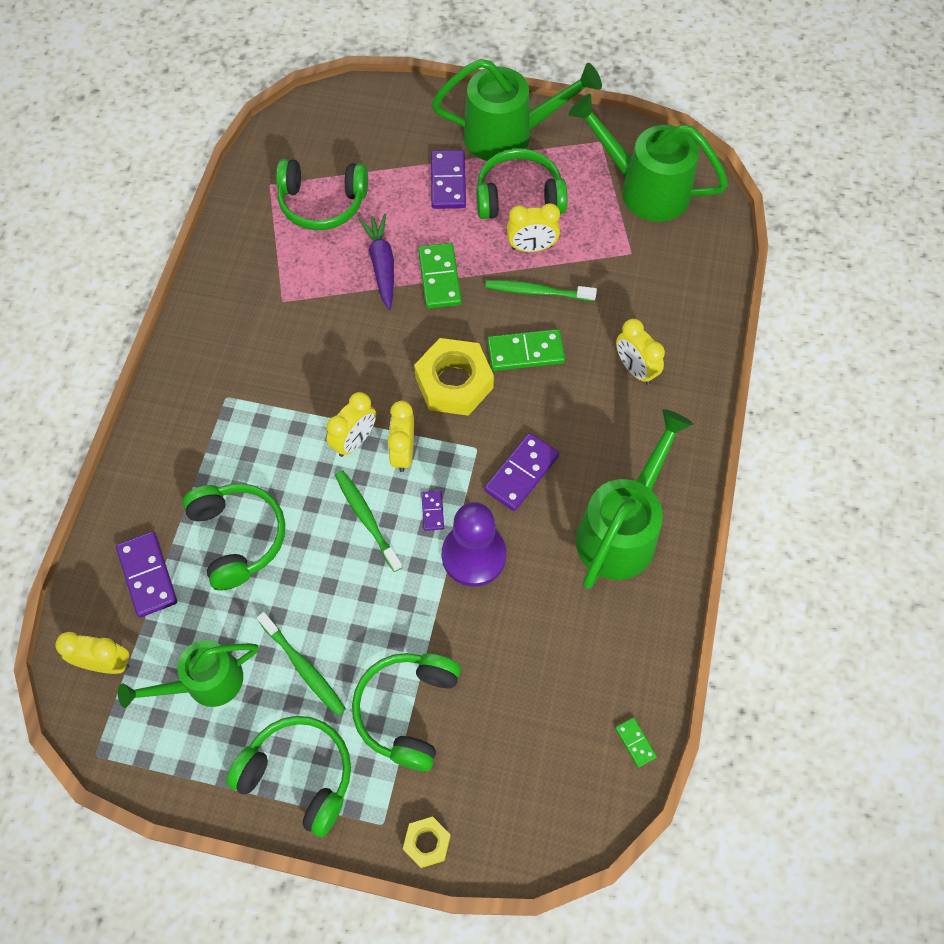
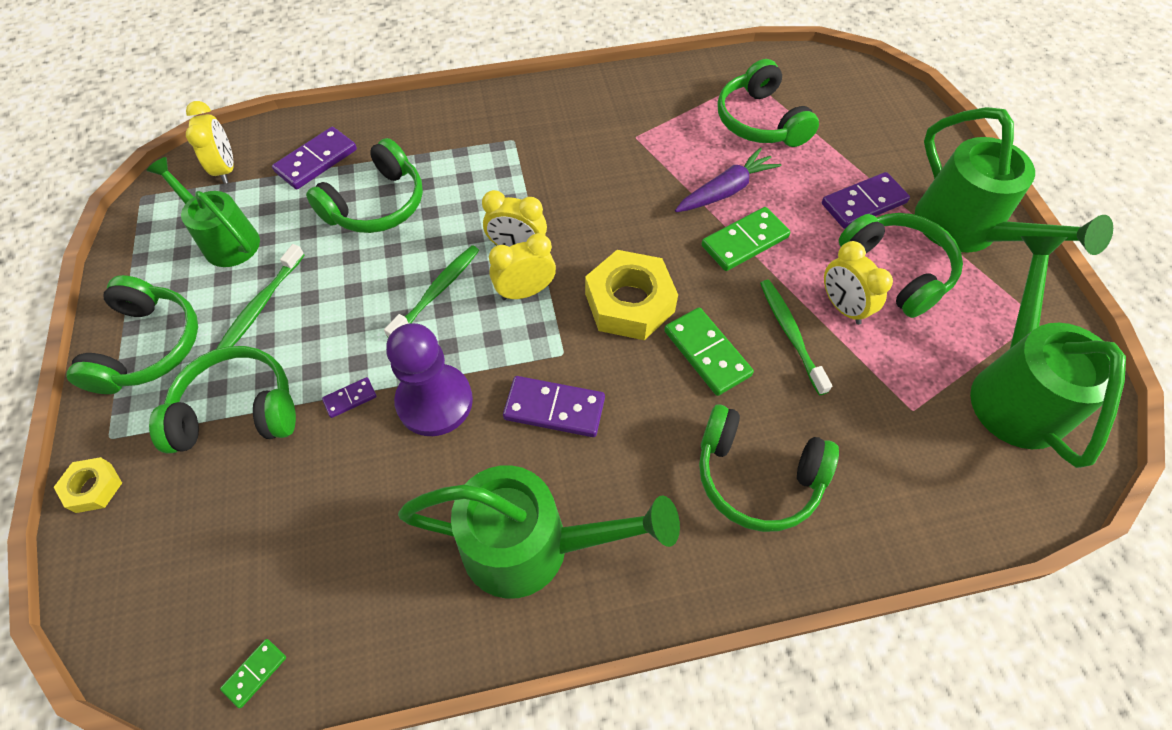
camera: 65 degrees right, 5 degrees down
purple domino [421,491,444,531] -> purple domino moved to [322,377,377,418]
yellow clock [616,319,665,385] -> green headphones [699,404,839,532]

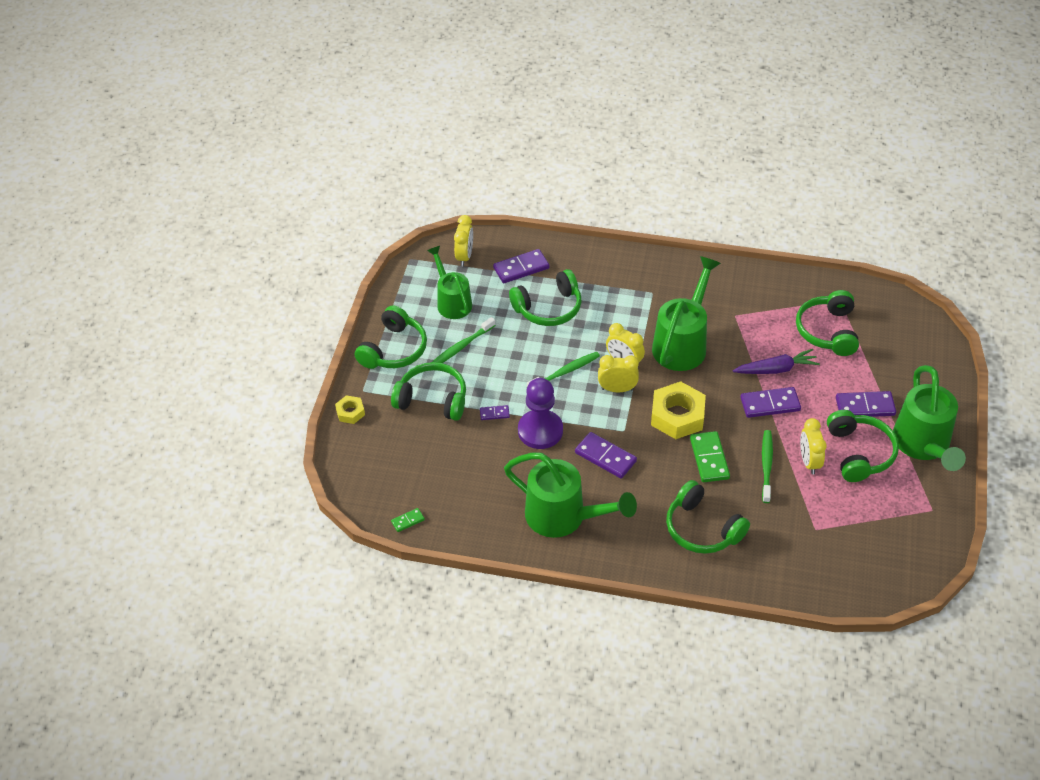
camera: 25 degrees right, 10 degrees down
green domino [701,207,790,271] -> purple domino [740,387,801,418]
green watering can [970,236,1126,468] -> green watering can moved to [652,256,721,371]

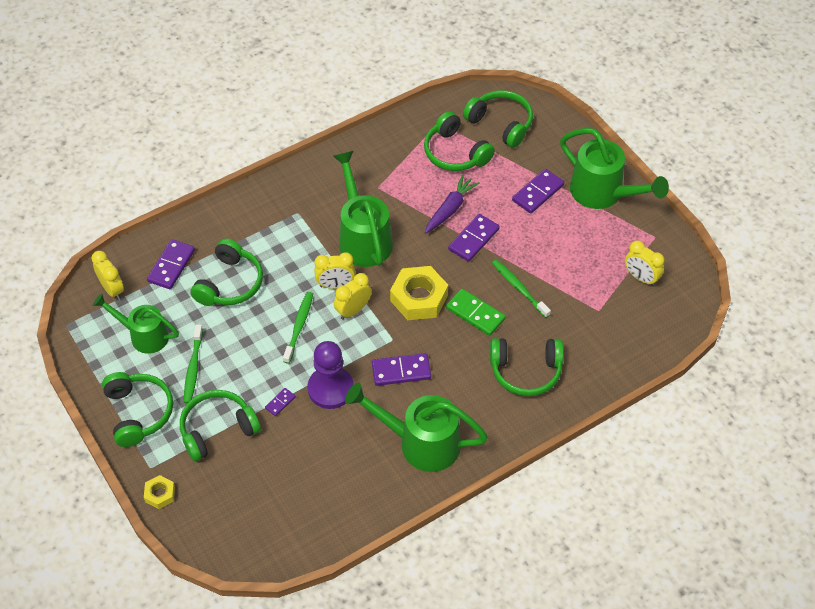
camera: 45 degrees left, 5 degrees up
green domino [391,508,425,532] -> none
green watering can [504,453,637,538] -> green watering can turned 150 degrees counterclockwise [345,383,488,472]
yellow clock [800,418,827,474] -> yellow clock moved to [625,241,665,286]
green headphones [827,410,899,482] -> green headphones moved to [463,90,533,148]

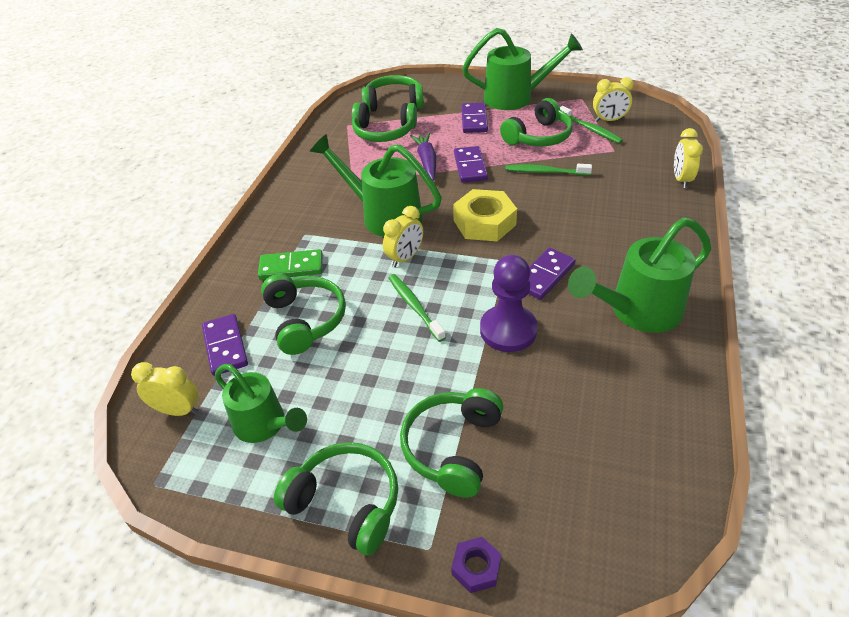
camera: 40 degrees left, 10 degrees down
green watering can [93,293,179,354] -> green watering can turned 120 degrees counterclockwise [215,364,307,443]
yellow nut [144,475,175,509] -> purple nut [451,537,501,593]
green toothbrush [184,324,203,403] -> green toothbrush moved to [560,106,623,143]
purple domino [265,388,296,416] -> none
yellow clock [334,273,372,320] -> yellow clock moved to [674,128,703,188]
green domino [446,289,506,336] -> green domino moved to [258,249,323,280]
green headphones [490,338,564,396] -> green headphones moved to [500,98,573,146]

